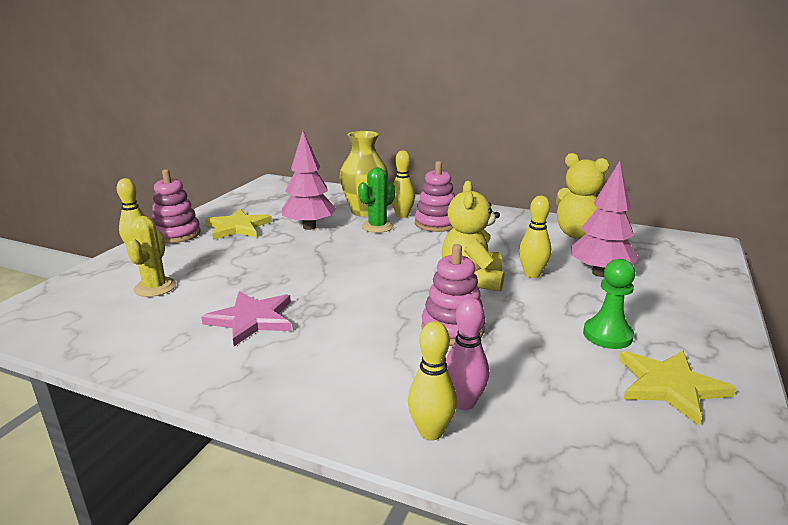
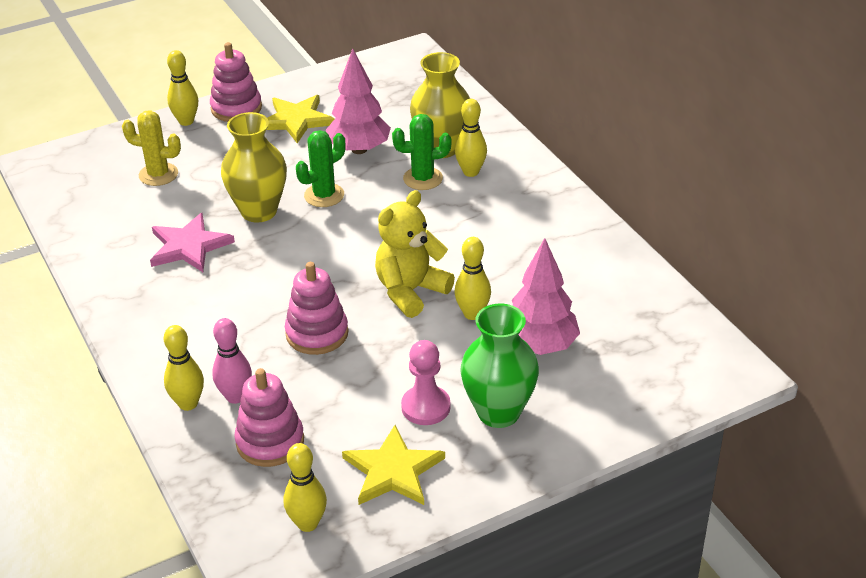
camera: 40 degrees right, 15 degrees up
yellow cactus [126,216,176,297] -> yellow cactus turned 60 degrees clockwise [122,110,181,186]
pink stacking toy [415,161,455,232] -> pink stacking toy moved to [234,368,304,467]
yellow teddy bear [556,153,609,239] -> none
green pawn [583,259,635,349] -> pink pawn [401,340,451,425]
none -> yellow vase [221,112,287,222]
none -> yellow bowling pin [284,443,327,532]
none -> green cactus [296,130,346,207]
none -> green vase [461,304,539,428]

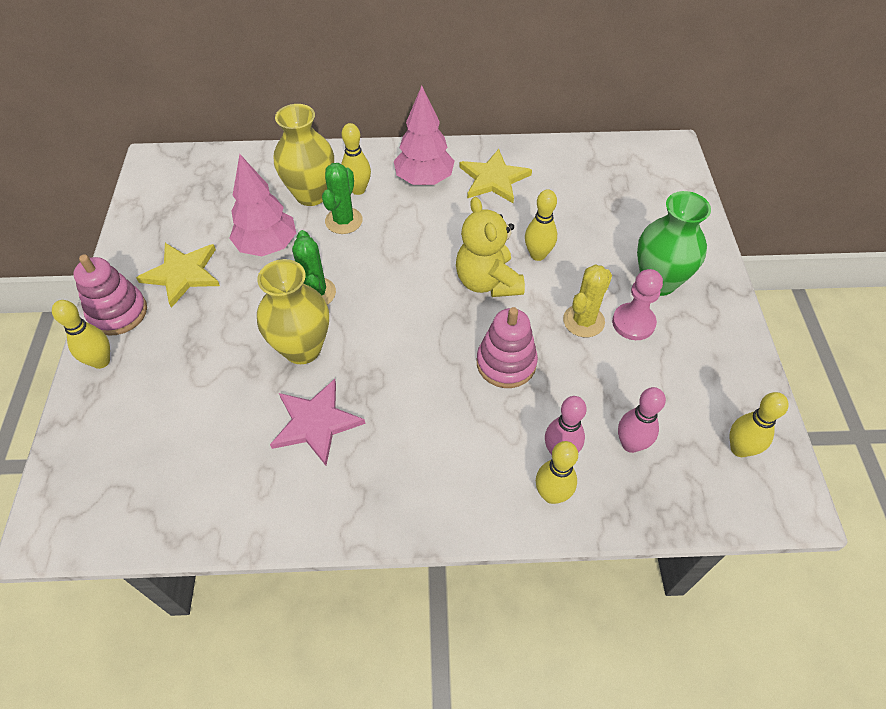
camera: 65 degrees left, 15 degrees up
yellow cactus [122,110,181,186] -> yellow cactus moved to [563,264,612,337]
pink stacking toy [234,368,304,467] -> pink bowling pin [618,387,666,453]
yellow star [342,425,445,505] -> yellow star moved to [459,149,532,203]
pink tree [512,238,580,355] -> pink tree moved to [394,86,454,185]

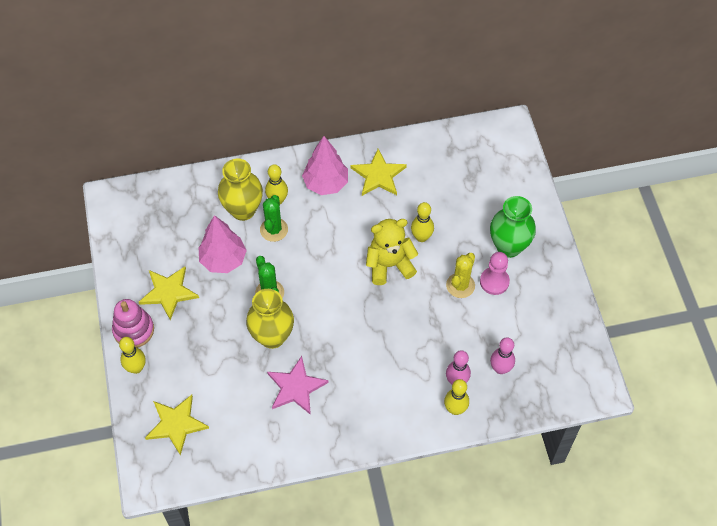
camera: 10 degrees left, 5 degrees up
yellow teddy bear [456,197,525,297] -> yellow teddy bear turned 105 degrees clockwise [366,219,418,285]
pink stacking toy [477,307,538,388] -> none
yellow bowling pin [730,392,789,457] -> none
none -> yellow star [145,395,209,455]

